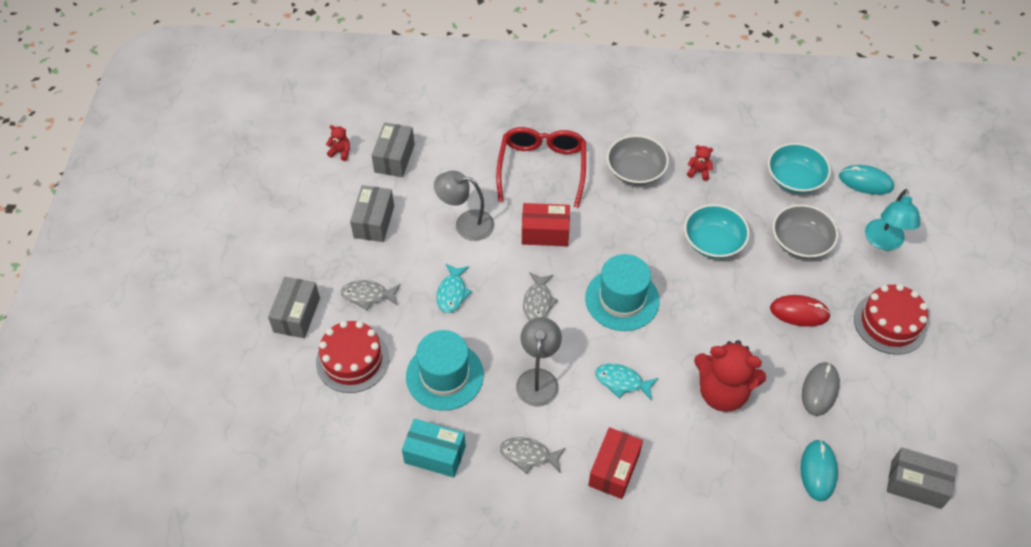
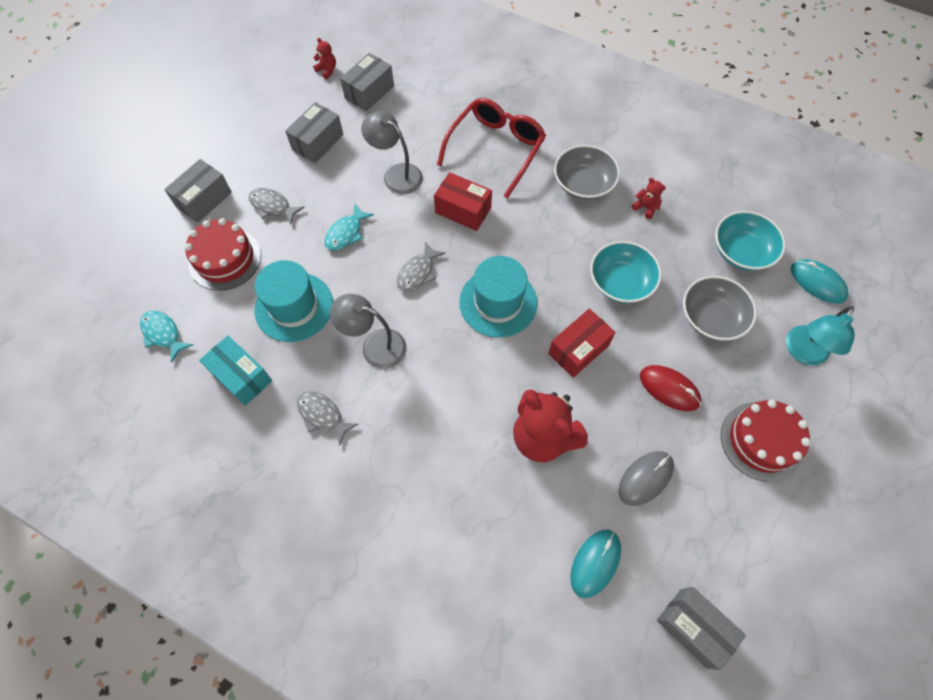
camera: 25 degrees right, 10 degrees up
grey lamp [516,317,562,406] -> grey lamp turned 105 degrees counterclockwise [330,294,407,369]
red box [588,427,643,499] -> red box moved to [548,309,616,378]
turquoise fish [595,364,658,401] -> turquoise fish moved to [140,311,193,363]

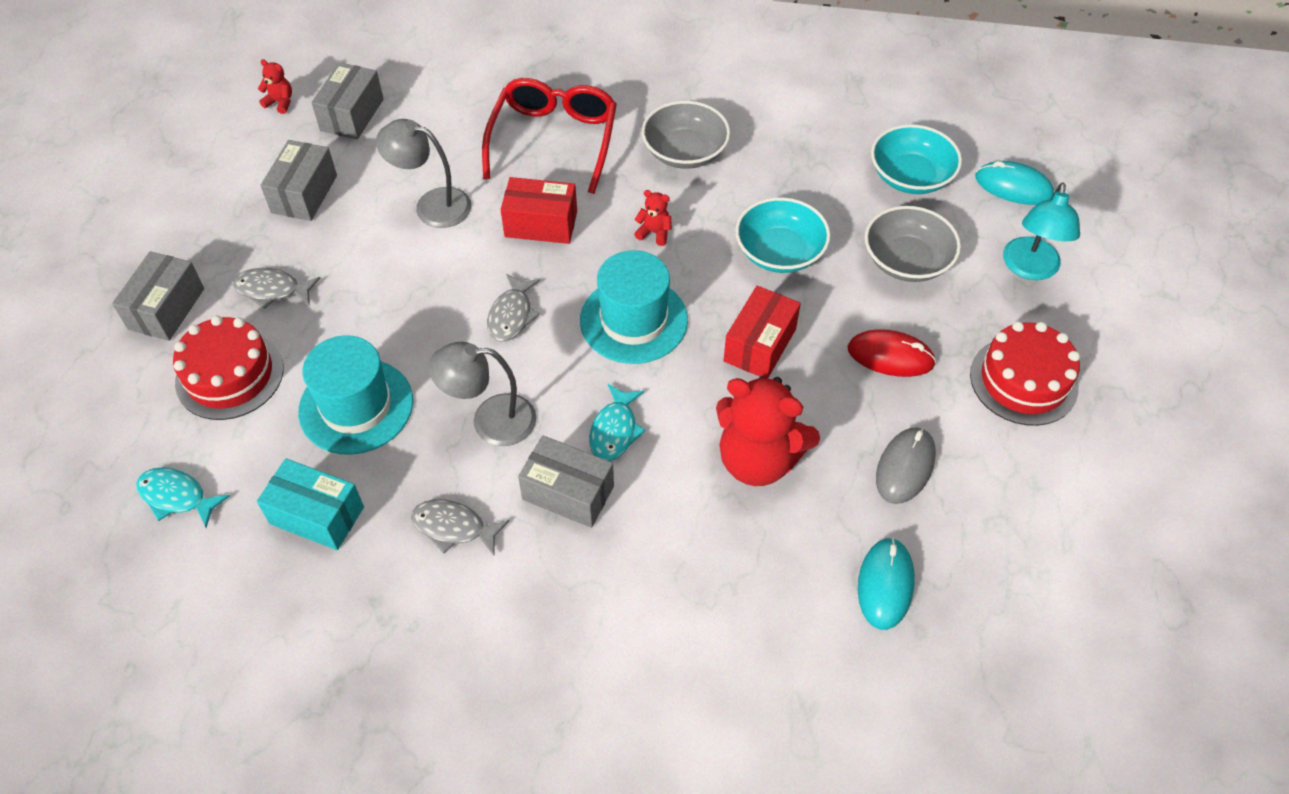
camera: 20 degrees left, 10 degrees down
turquoise fish [324,204,374,251] -> turquoise fish moved to [589,384,645,461]
red teddy bear [632,178,666,219] -> red teddy bear moved to [634,190,672,246]
grey box [657,587,746,670] -> grey box moved to [518,435,614,528]

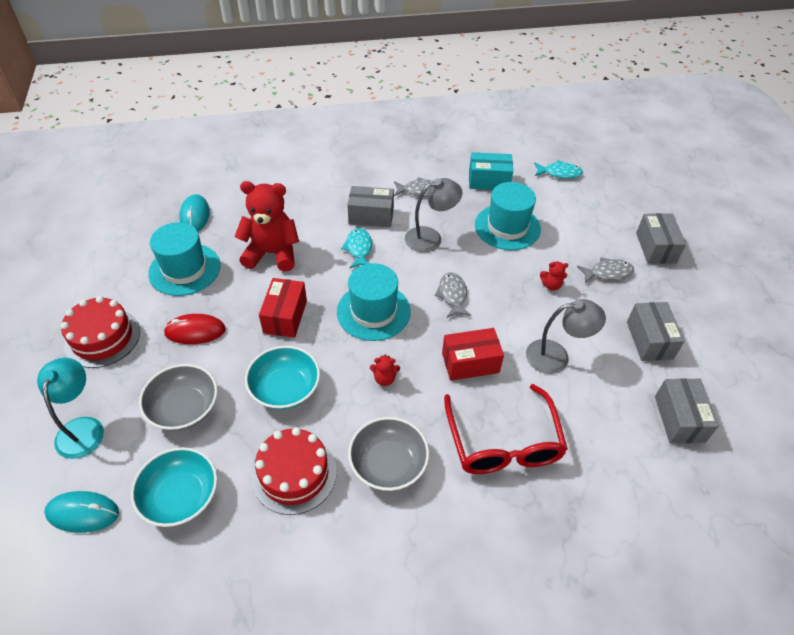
camera: 160 degrees right, 5 degrees down
red cake [173,316,284,420] -> red cake moved to [252,427,337,515]
red teddy bear [258,59,292,114] -> red teddy bear moved to [540,262,568,291]
grey mouse [876,427,936,504] -> turquoise hat [148,222,221,296]

